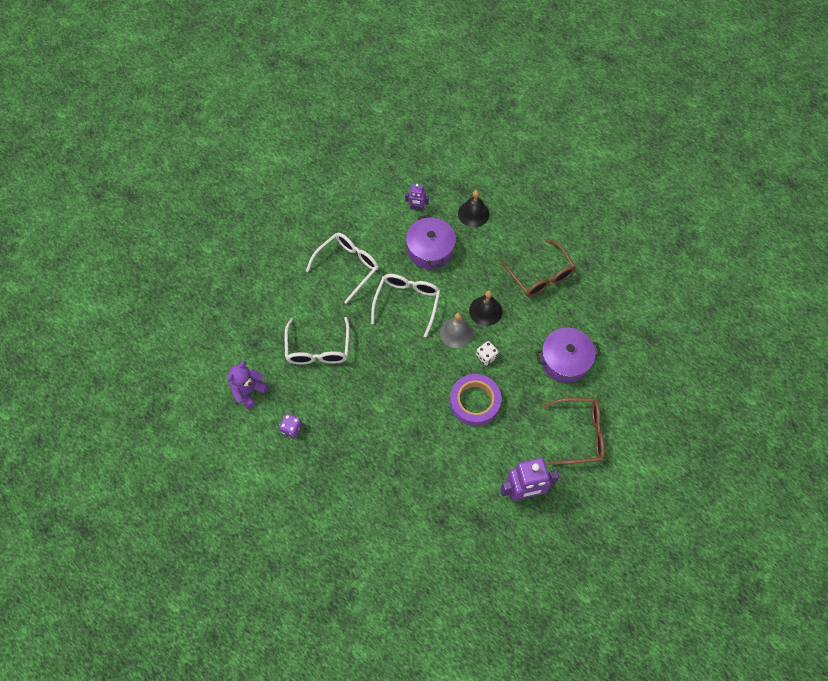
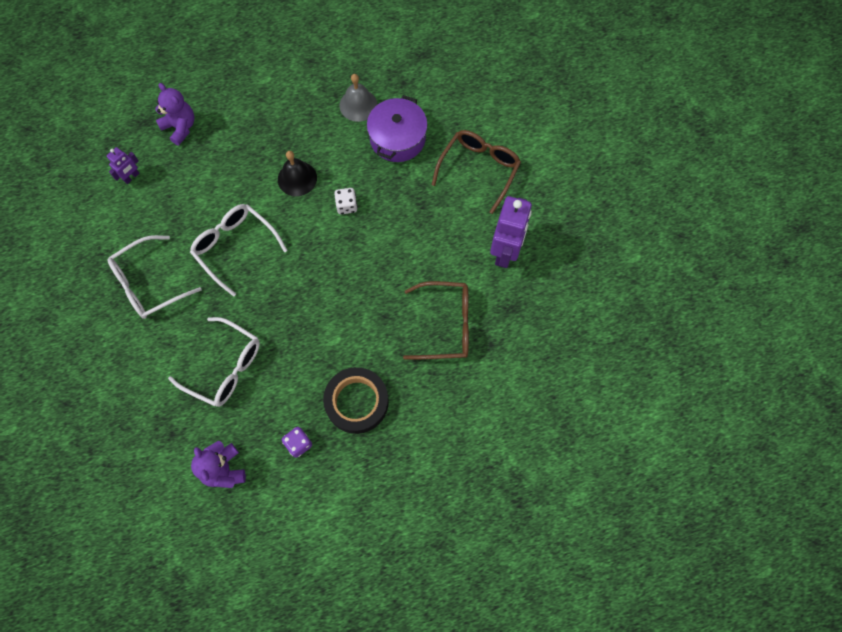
camera: 60 degrees left, 5 degrees up
white glasses [306,233,379,304] -> white glasses turned 105 degrees counterclockwise [107,235,201,319]
purple pot [406,215,456,269] -> none
grey bell [440,313,473,348] -> grey bell moved to [340,74,377,122]
purple tape [450,374,501,426] -> none
black bell [458,190,489,227] -> purple teddy bear [155,83,195,145]
brown glasses [501,239,576,297] -> brown glasses moved to [403,281,469,359]
none -> black tape [323,367,389,434]

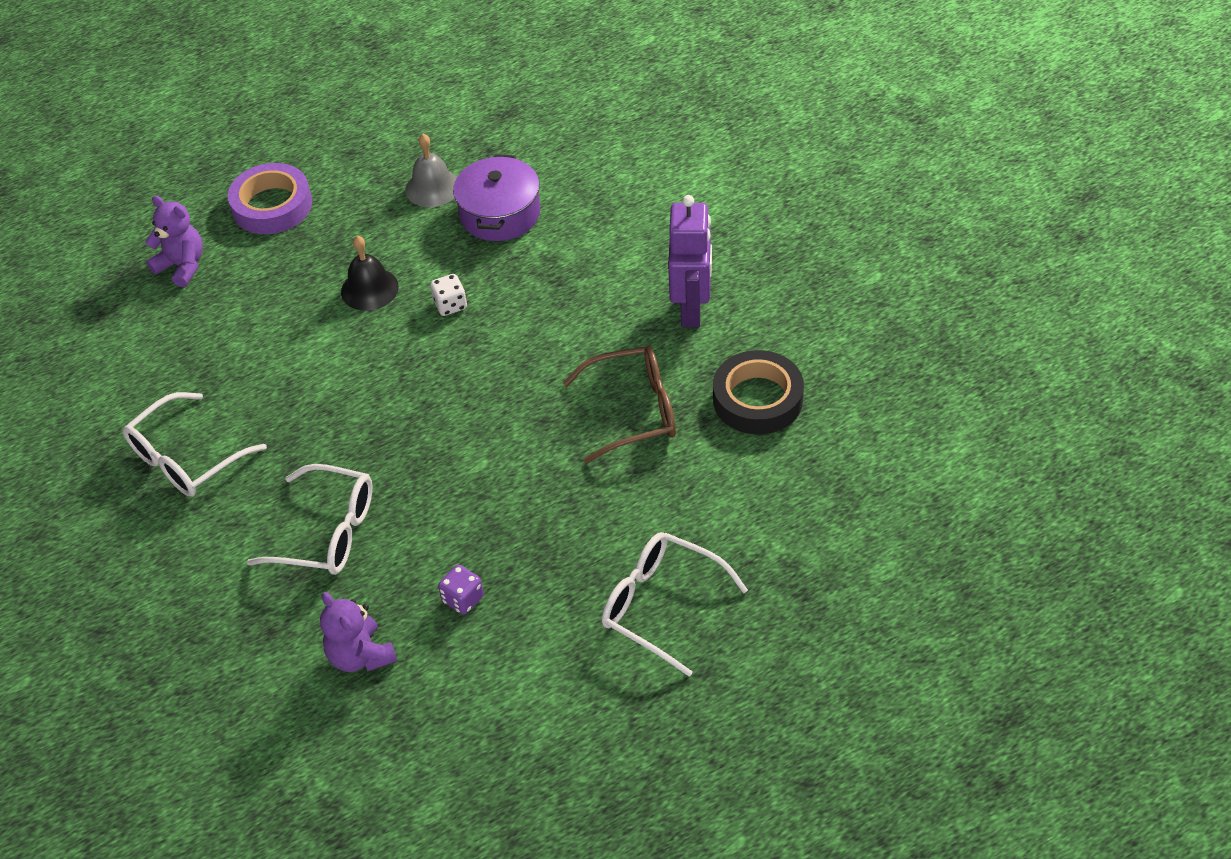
camera: 10 degrees left, 20 degrees down
purple robot [107,147,139,184] -> none
white glasses [190,204,288,297] -> white glasses moved to [602,532,748,677]
black tape [323,367,389,434] -> black tape moved to [713,350,804,435]
brown glasses [432,130,521,214] -> none
none -> purple tape [228,163,312,234]

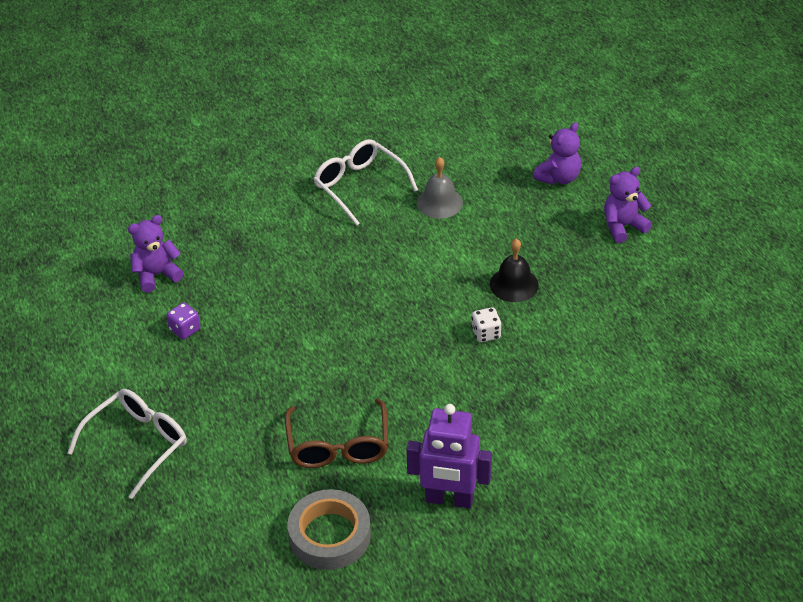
camera: 95 degrees right, 5 degrees down
purple tape [228,163,312,234] -> purple teddy bear [604,167,652,243]
white glasses [247,464,372,575] -> none
grey bell [405,134,457,207] -> grey bell moved to [417,157,463,219]
purple pot [453,154,540,241] -> none
black tape [713,350,804,435] -> grey tape [288,489,371,570]

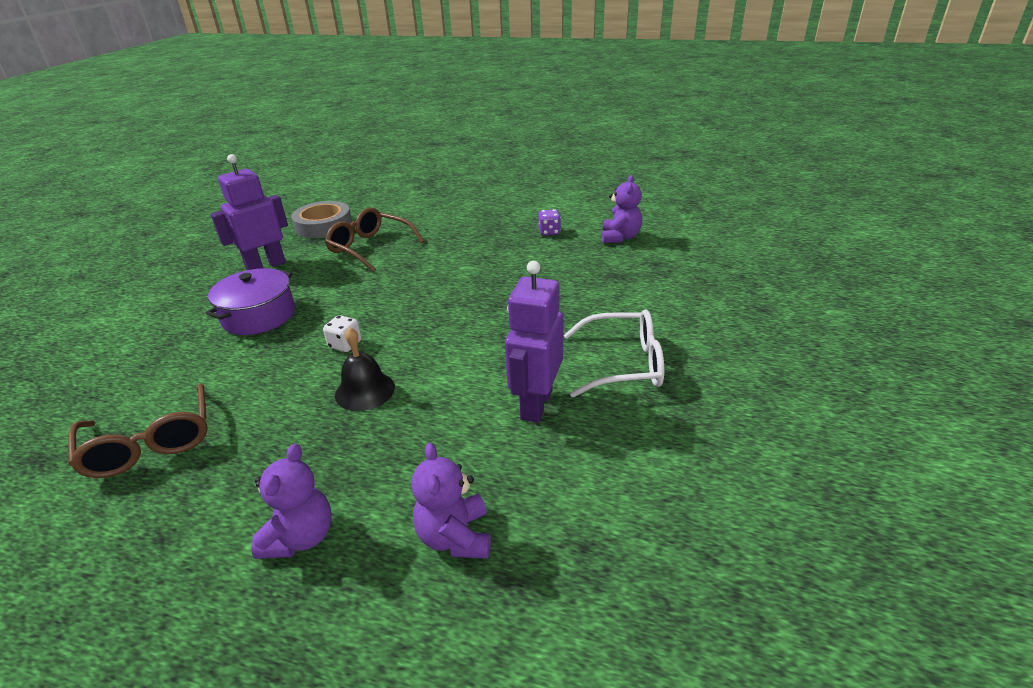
camera: 130 degrees right, 10 degrees down
white glasses [68,389,187,499] -> none
grey bell [417,157,463,219] -> purple robot [505,261,564,423]
none -> brown glasses [68,383,208,478]
none -> purple pot [205,268,295,335]

